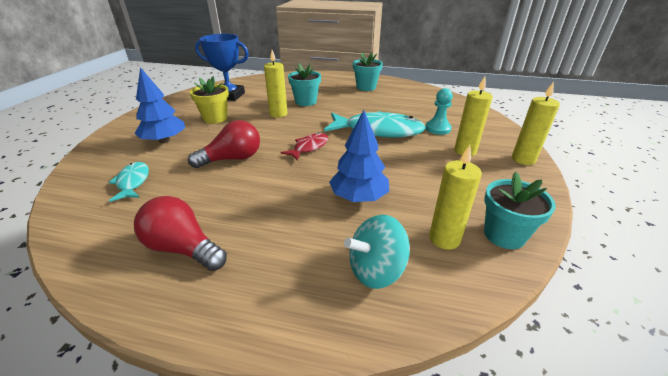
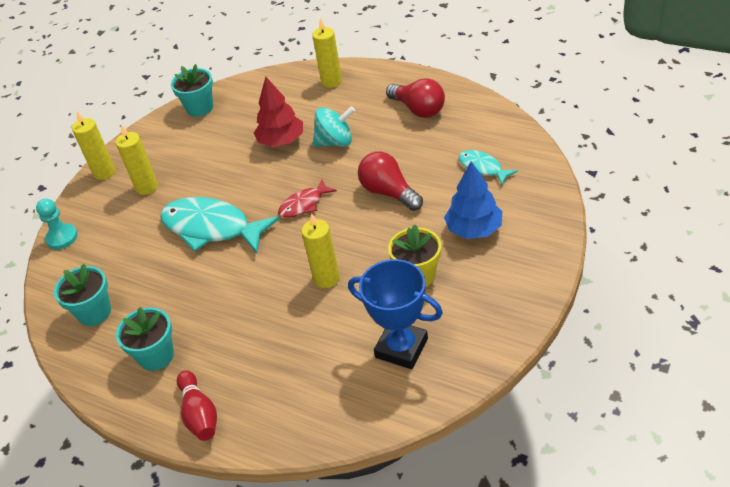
camera: 160 degrees left, 10 degrees up
turquoise fish [108,162,149,202] -> turquoise fish turned 135 degrees clockwise [459,150,518,186]
red light bulb [188,120,260,168] -> red light bulb turned 60 degrees clockwise [358,152,423,211]
turquoise flower pot [288,64,321,106] -> turquoise flower pot moved to [54,264,111,326]
blue tree [329,110,389,202] -> red tree [254,77,303,147]
turquoise spinning top [344,215,410,289] -> turquoise spinning top moved to [313,106,355,147]
turquoise pawn [425,88,453,135] -> turquoise pawn moved to [36,198,78,249]
yellow candle [429,145,482,250] -> yellow candle moved to [312,18,342,88]
none -> red bowling pin [177,370,217,441]

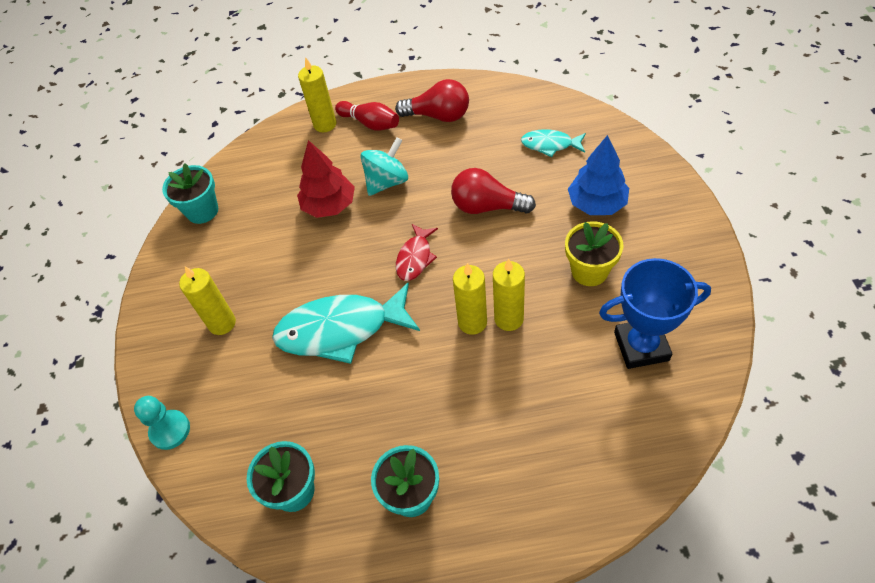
camera: 35 degrees left, 10 degrees up
yellow candle [72,110,115,180] -> yellow candle moved to [453,263,487,335]
red bowling pin [177,370,217,441] -> red bowling pin moved to [335,101,399,131]

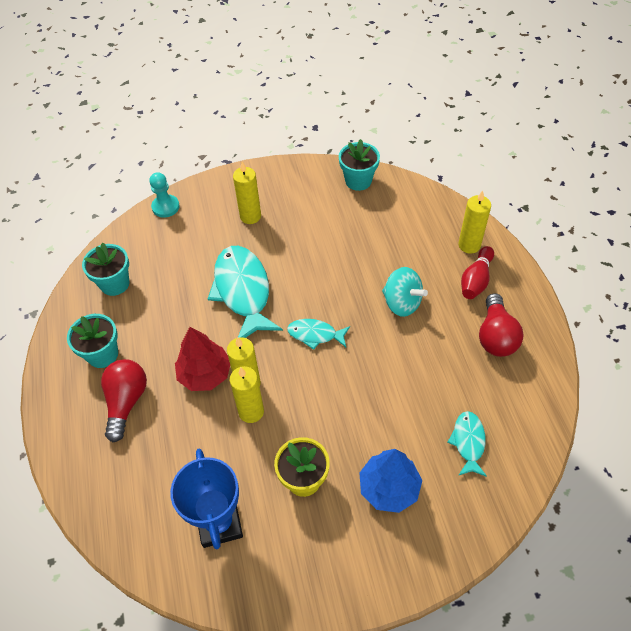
camera: 80 degrees right, 0 degrees up
red tree [297,140,355,218] -> red tree moved to [175,327,230,391]
red fish [396,224,438,281] -> turquoise fish [287,319,350,350]
red light bulb [451,168,536,214] -> red light bulb moved to [101,359,147,442]

